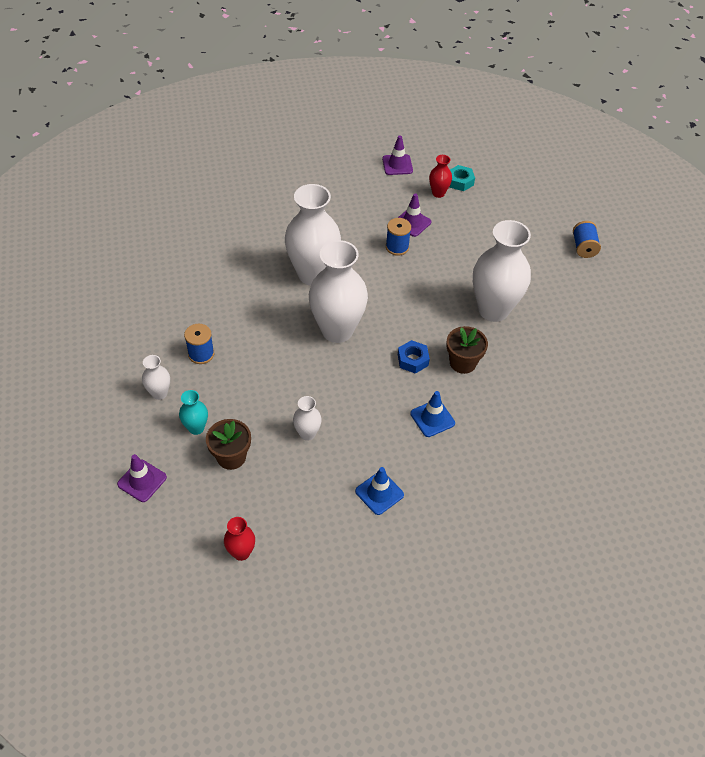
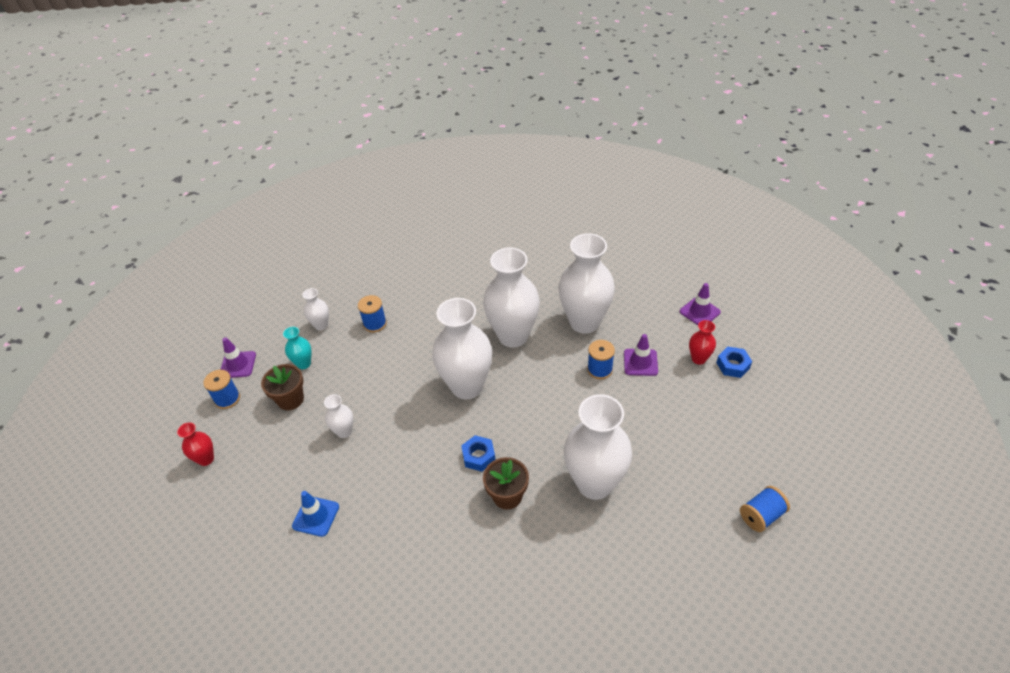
camera: 60 degrees right, 5 degrees down
blue traffic cone [410,391,455,437] -> none
turquoise nut [450,165,475,191] -> blue nut [716,347,752,378]
none -> blue spool [203,370,240,409]
none -> white vase [558,233,615,334]

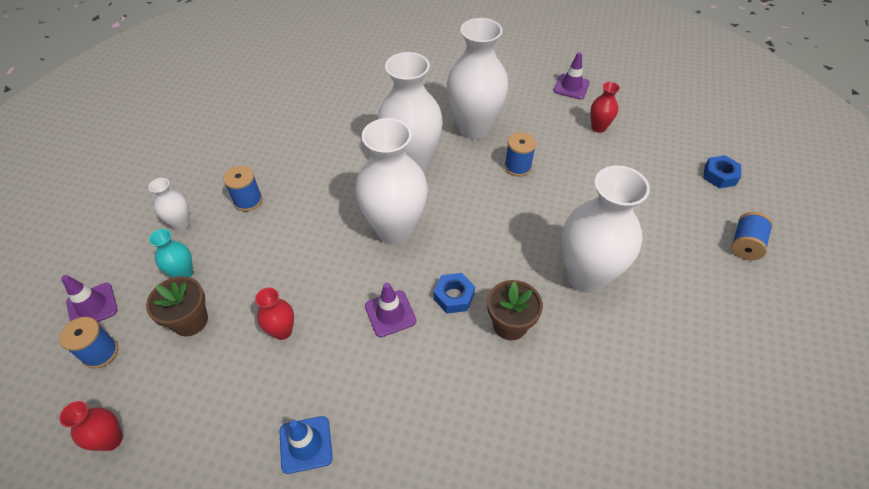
camera: 30 degrees left, 5 degrees up
white vase [324,394,353,438] -> red vase [255,288,294,340]
purple traffic cone [624,334,658,376] -> purple traffic cone moved to [365,282,416,337]
blue nut [716,347,752,378] -> blue nut moved to [703,155,741,188]

